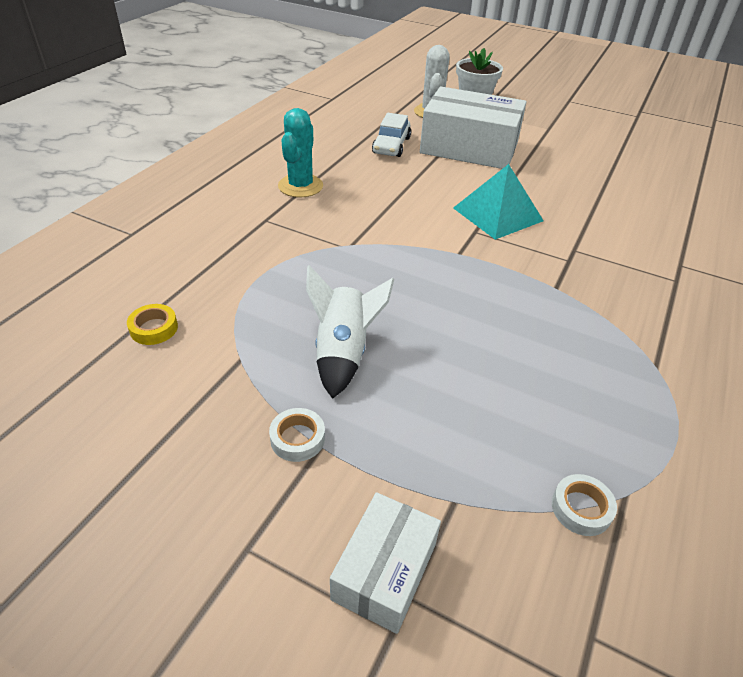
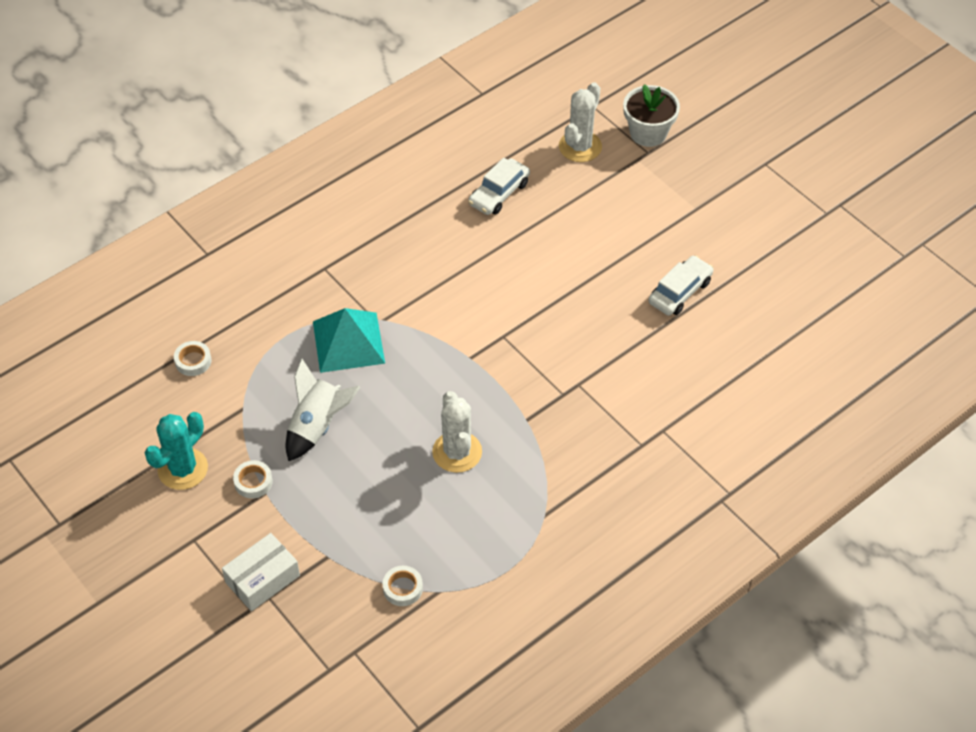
camera: 25 degrees right, 10 degrees up
yellow tape [127,304,178,345] -> white tape [174,341,211,376]
turquoise cactus [278,108,323,198] -> turquoise cactus moved to [144,412,208,490]
white box [420,86,527,169] -> none
turquoise pyramid [453,164,544,240] -> turquoise pyramid moved to [313,308,385,373]
none -> white cactus [432,391,482,473]
none -> white car [648,255,713,316]

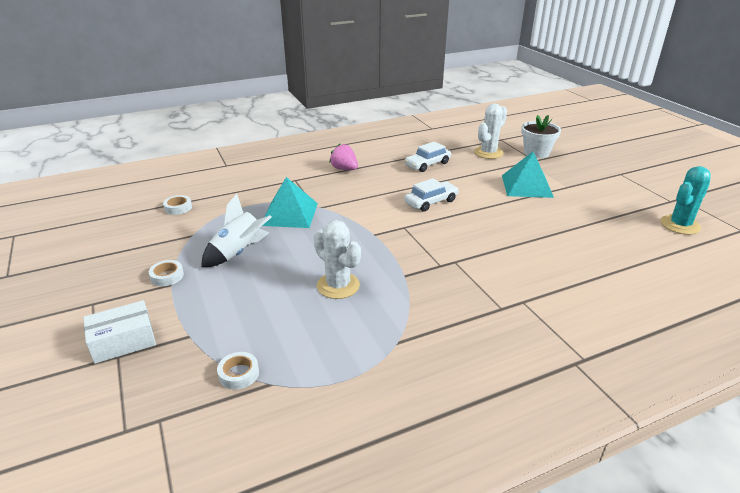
camera: 15 degrees right, 20 degrees down
turquoise cactus [144,412,208,490] -> turquoise cactus moved to [661,166,711,235]
white cactus [432,391,482,473] -> white cactus turned 45 degrees counterclockwise [314,220,361,299]
white car [648,255,713,316] -> white car moved to [405,178,459,212]
none -> pink strawberry [329,144,358,170]
none -> turquoise pyramid [502,152,554,198]

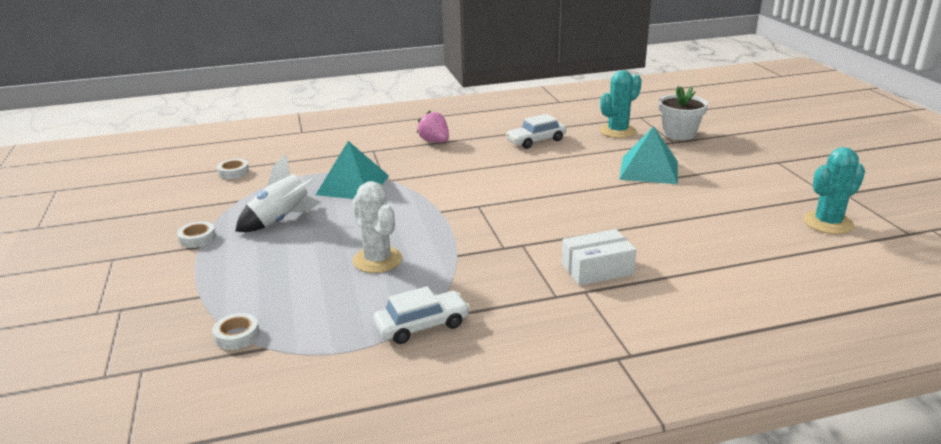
camera: 10 degrees right, 5 degrees down
white box [83,300,156,364] -> white box moved to [562,229,637,286]
white car [405,178,459,212] -> white car moved to [373,286,470,344]
white cactus [474,103,507,159] -> turquoise cactus [600,70,642,138]

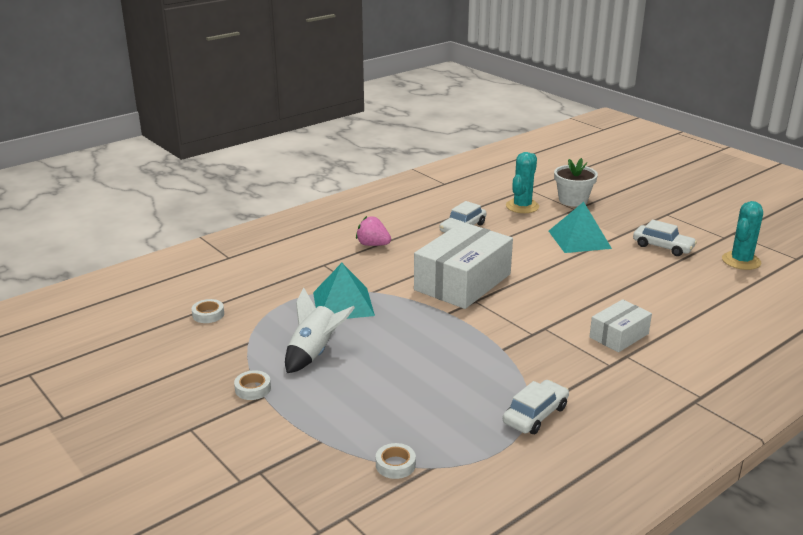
camera: 25 degrees left, 0 degrees up
white cactus [352,181,403,273] -> none
none -> white box [414,222,513,309]
none -> white car [633,220,697,256]

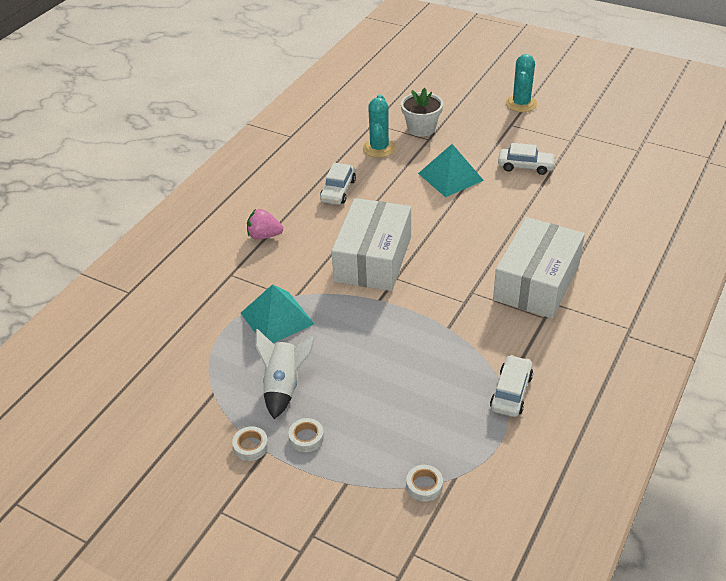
camera: 20 degrees left, 15 degrees up
white tape [192,299,224,323] -> white tape moved to [289,418,324,452]
white box [589,299,652,352] -> white box [493,217,585,318], size x1.87
turquoise cactus [722,201,763,270] -> turquoise cactus moved to [506,54,537,112]

